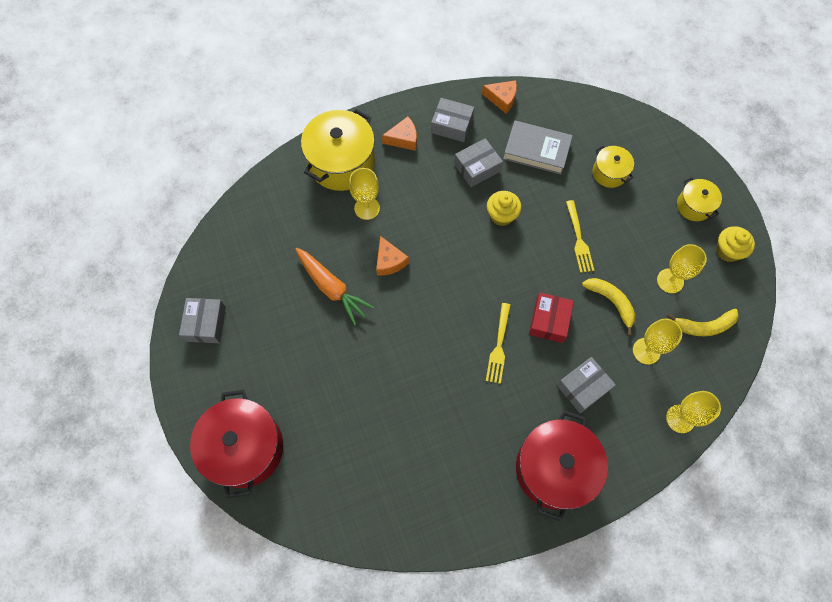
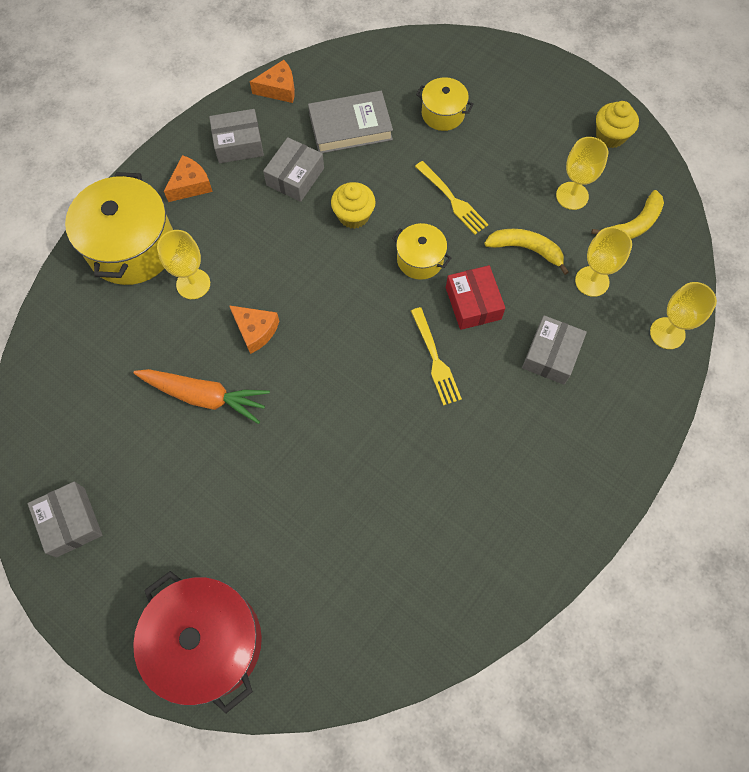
camera: 30 degrees left, 0 degrees up
red pot [516,411,608,521] -> none
yellow pot [677,177,722,221] -> yellow pot moved to [392,223,451,280]

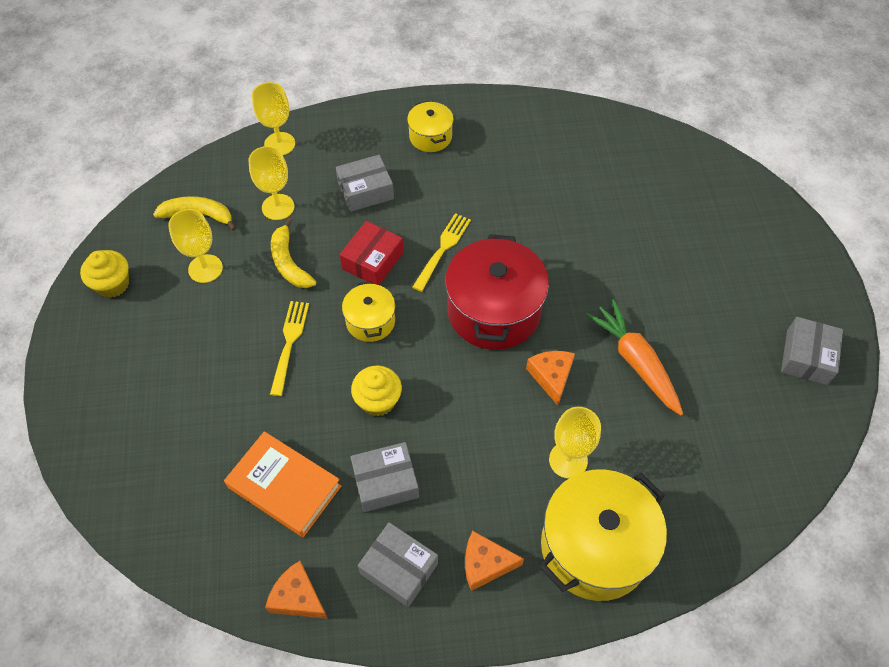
camera: 135 degrees left, 10 degrees down
red pot [133,571,262,713] -> red pot moved to [445,234,549,350]
grey book [308,91,393,153] -> orange book [224,431,341,537]
yellow pot [416,77,474,131] -> yellow pot moved to [407,101,454,152]

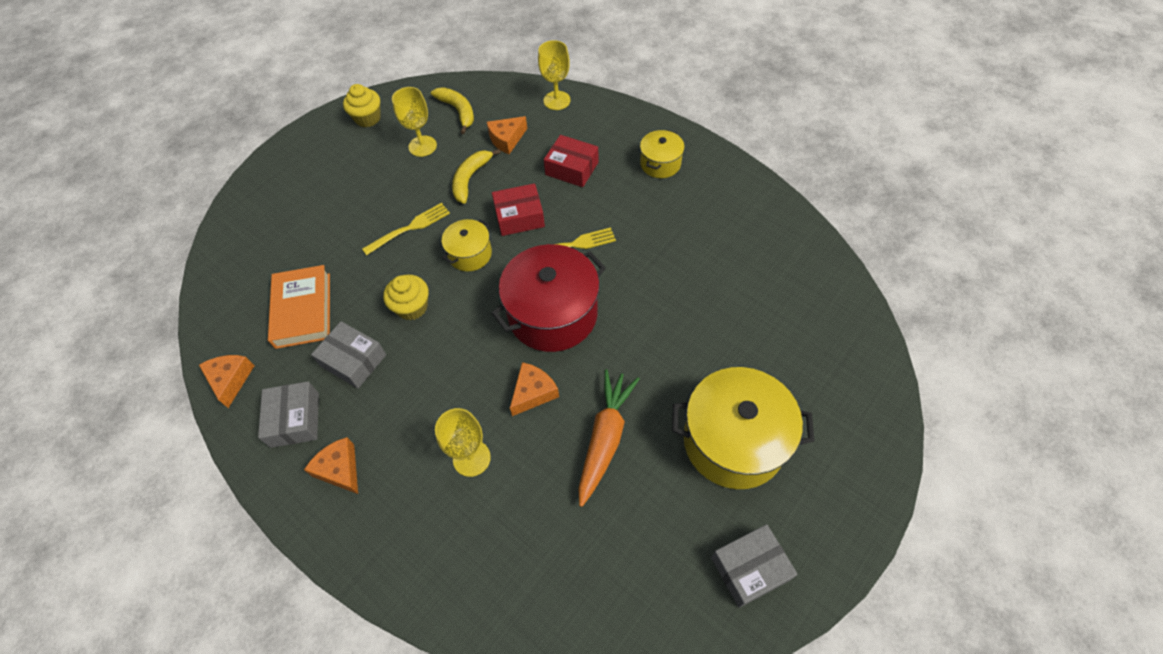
camera: 50 degrees right, 0 degrees up
yellow goblet [249,146,294,220] -> orange cheese [487,116,527,154]
grey box [336,155,394,212] -> red box [544,135,599,187]
yellow pot [540,469,667,601] -> yellow pot moved to [672,367,815,489]

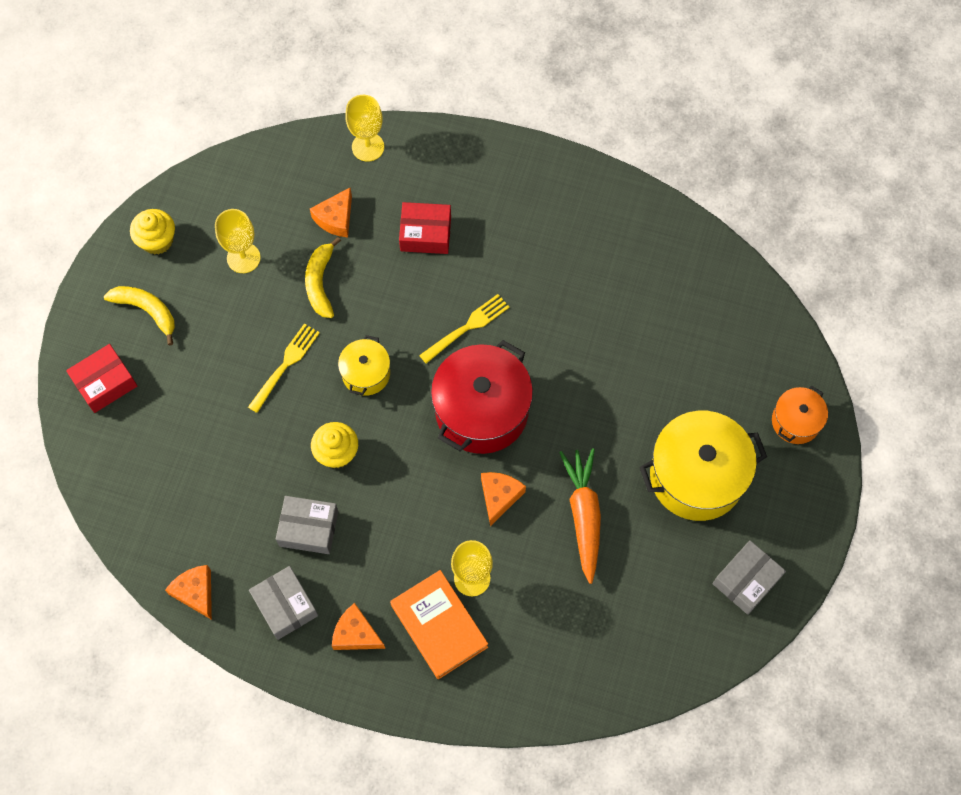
camera: 25 degrees left, 10 degrees up
orange book [268,265,330,349] -> orange book moved to [390,570,488,679]
yellow banana [431,87,474,134] -> yellow banana moved to [104,286,175,345]
red box [492,183,545,236] -> red box moved to [66,344,137,413]
yellow pot [640,130,685,178] -> none
none -> orange pot [772,386,828,444]

